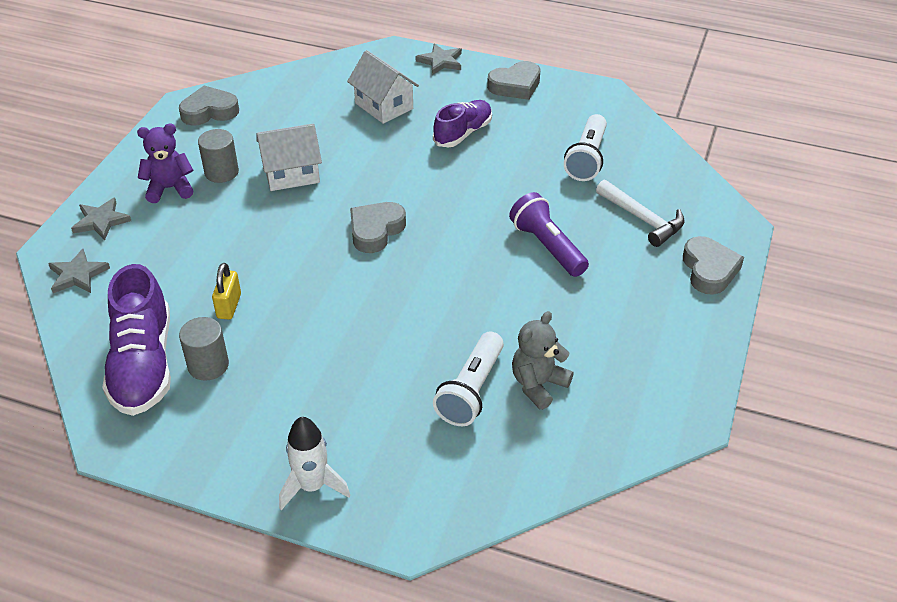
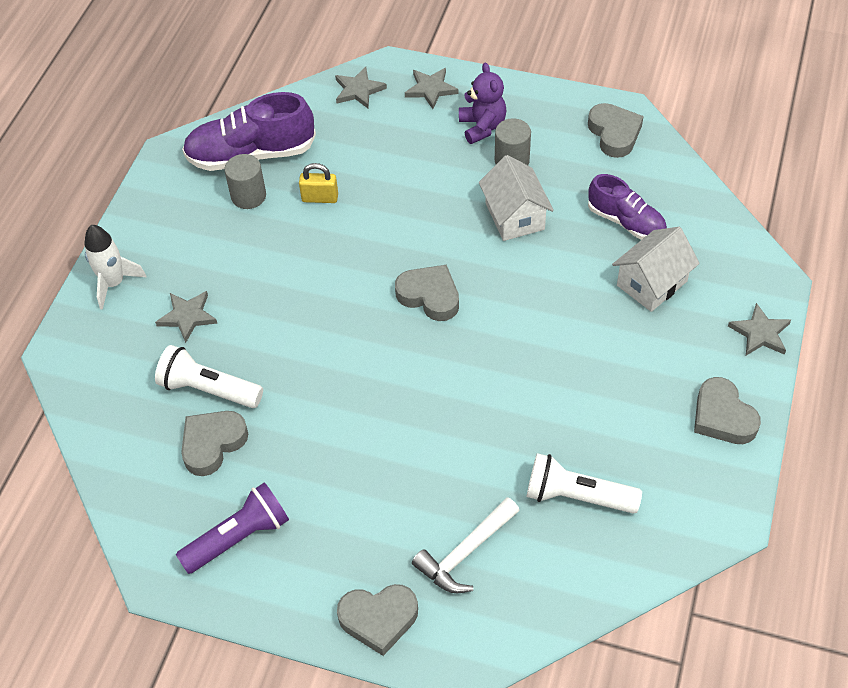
camera: 90 degrees right, 10 degrees up
purple shoe [433,100,492,148] -> purple shoe moved to [588,174,667,240]
purple flashlight [509,192,589,277] -> purple flashlight moved to [176,482,289,574]
grey teddy bear [512,311,574,410] -> grey heart [181,411,248,476]
none -> grey star [155,291,217,343]

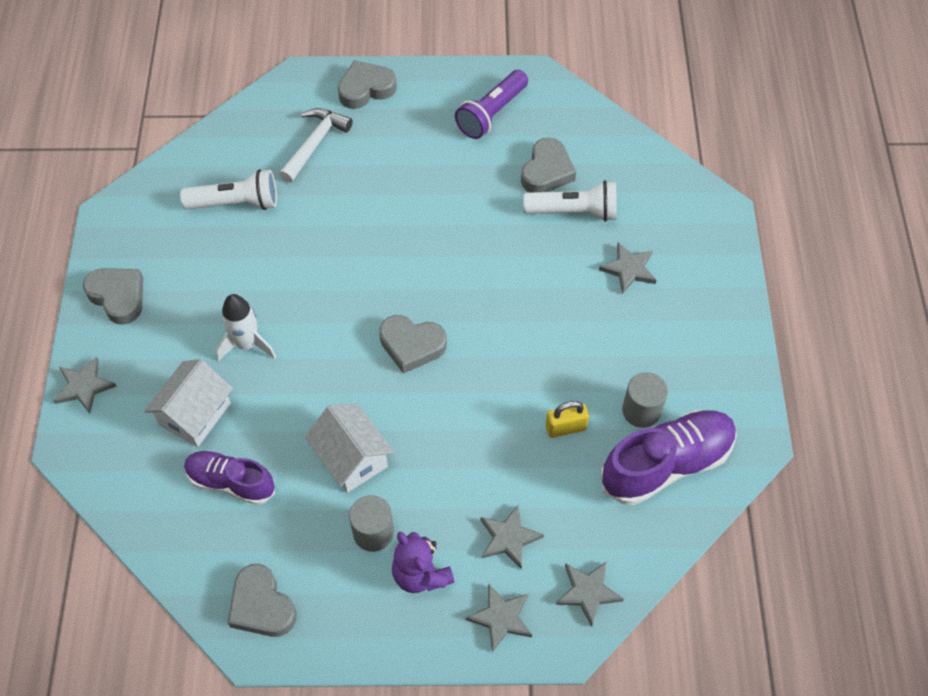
camera: 160 degrees right, 5 degrees up
white rocket [84,225,147,310] -> white rocket moved to [216,294,276,361]
none -> grey star [480,505,544,569]

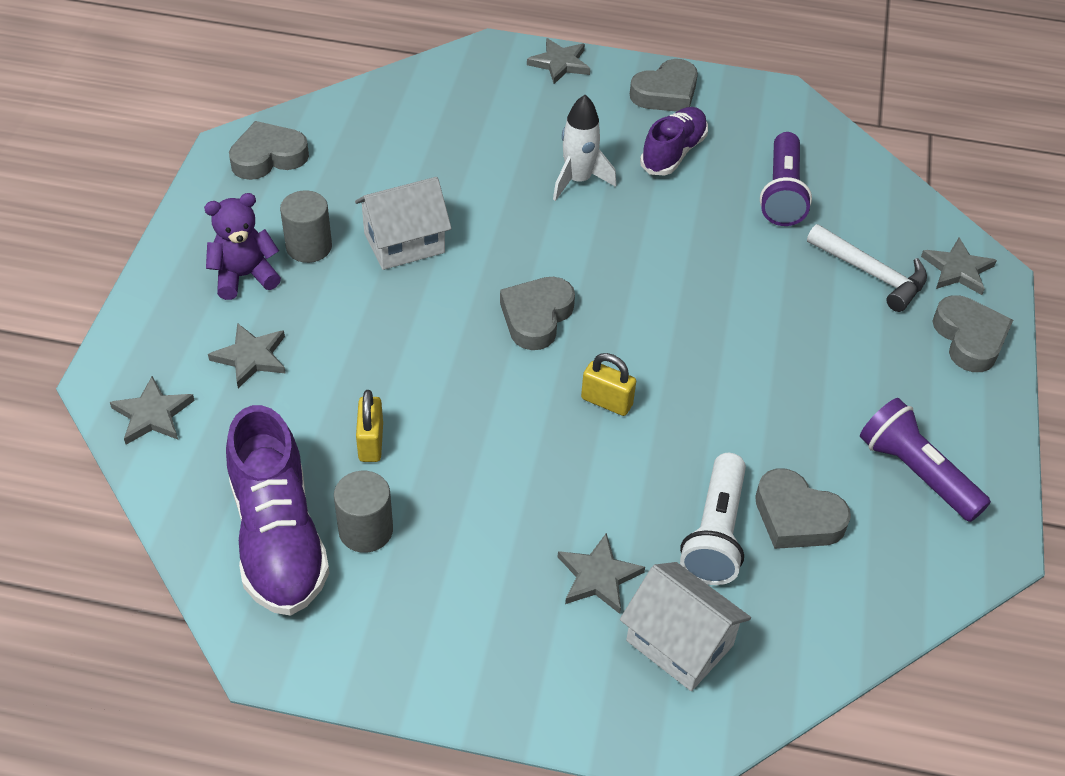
camera: 100 degrees right, 10 degrees down
white house [144,359,233,447] -> white house moved to [620,562,751,691]
white flashlight [180,169,277,210] -> purple flashlight [760,132,812,226]
purple shoe [184,451,275,505] -> purple shoe moved to [640,107,708,176]
grey star [466,583,532,652] -> grey star moved to [921,238,997,295]
none -> yellow padlock [581,353,636,416]

